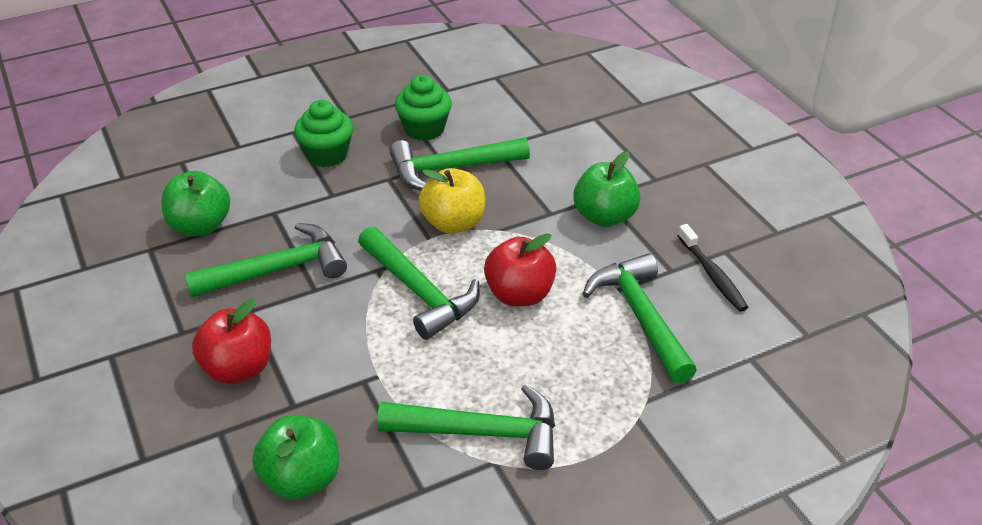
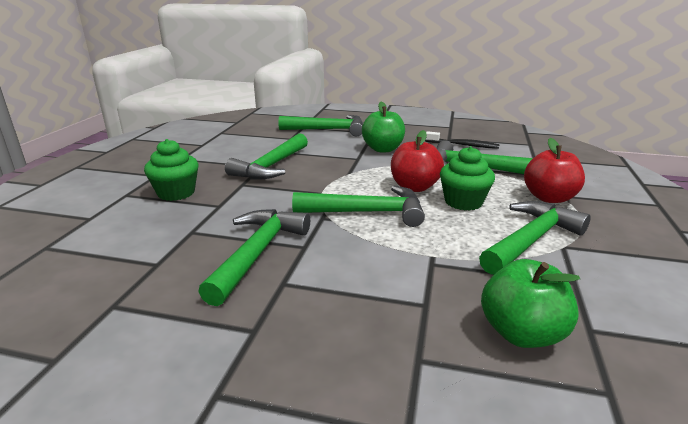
camera: 50 degrees left, 15 degrees down
green apple [161,171,230,236] -> none
red apple [192,299,271,384] -> red apple moved to [524,138,585,203]
green cupcake [395,75,452,141] -> green cupcake moved to [440,146,495,211]
yellow apple [419,168,485,234] -> none
none -> green hammer [278,115,363,137]

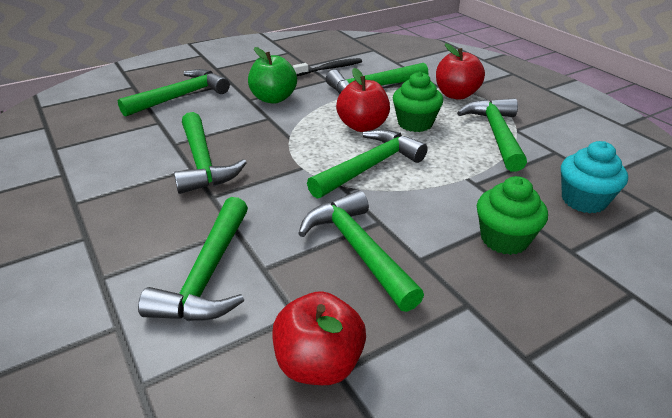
camera: 45 degrees left, 10 degrees up
green cupcake [144,139,199,201] -> green cupcake moved to [477,176,548,255]
green apple [481,259,580,348] -> turquoise cupcake [561,141,628,213]
none -> green hammer [138,197,248,321]
none -> red apple [272,291,366,385]

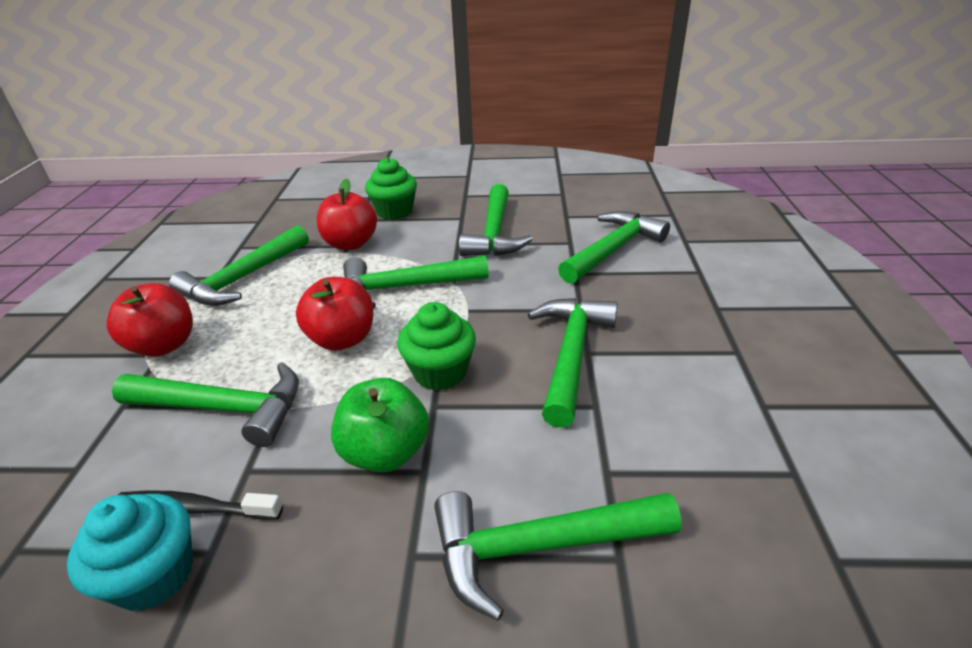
camera: 145 degrees left, 0 degrees up
red apple [272,291,366,385] -> red apple moved to [317,178,377,250]
green cupcake [393,72,443,132] -> green cupcake moved to [398,302,476,390]
turquoise cupcake [561,141,628,213] -> turquoise cupcake moved to [67,494,193,611]

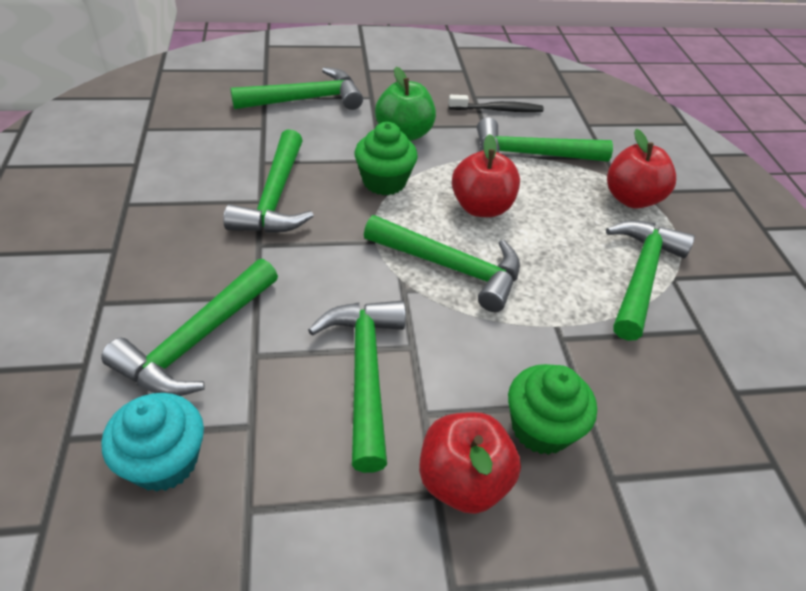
camera: 165 degrees right, 10 degrees up
turquoise cupcake [67,494,193,611] -> turquoise cupcake moved to [101,393,204,492]
red apple [317,178,377,250] -> red apple moved to [419,412,521,514]
green hammer [343,256,489,309] -> green hammer turned 45 degrees clockwise [364,215,520,312]

